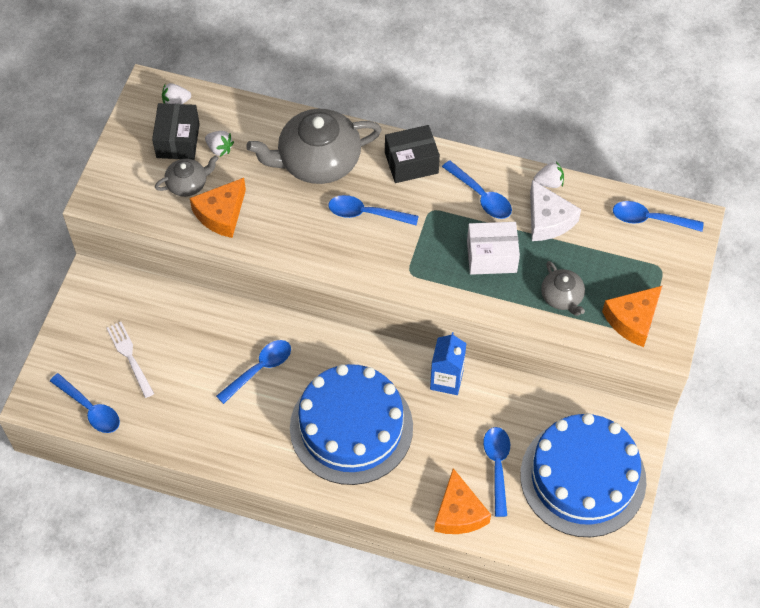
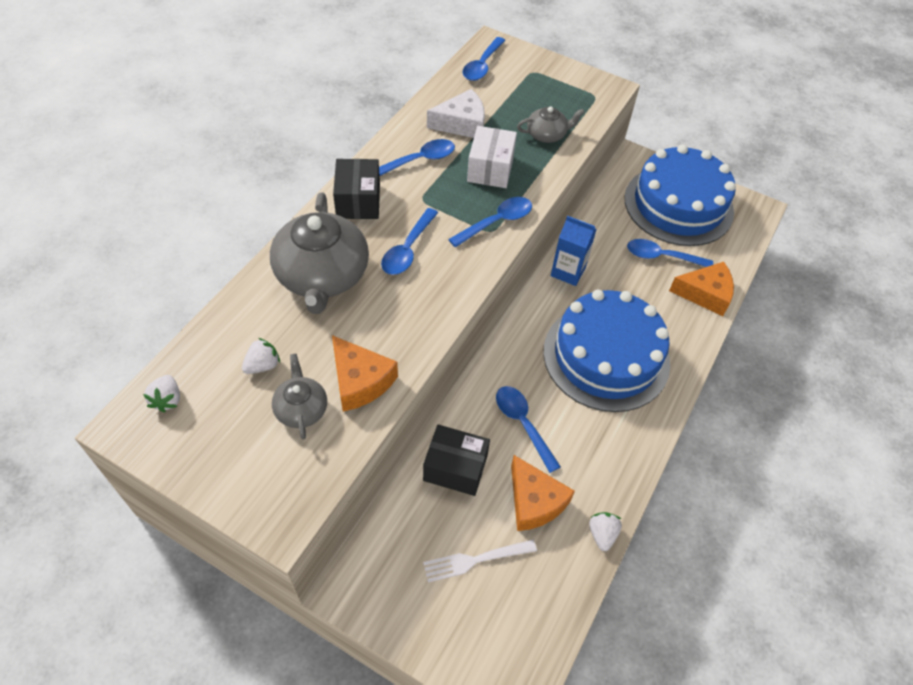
camera: 80 degrees left, 5 degrees down
blue spoon [50,373,120,433] -> blue spoon moved to [448,197,532,247]
black box [152,103,200,160] -> black box moved to [423,424,490,496]
white strawberry [534,162,564,188] -> white strawberry moved to [589,512,622,551]
orange cheese [602,286,662,347] -> orange cheese moved to [511,455,575,531]

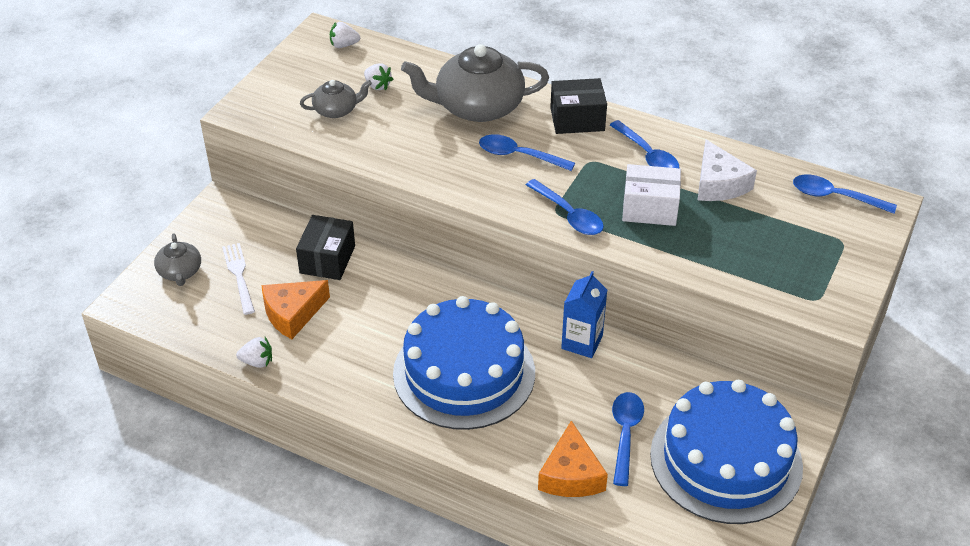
camera: 90 degrees right, 10 degrees down
orange cheese [332,335,398,412] -> none
blue spoon [496,386,561,473] -> none
grey teapot [517,106,585,143] -> grey teapot moved to [154,234,201,286]

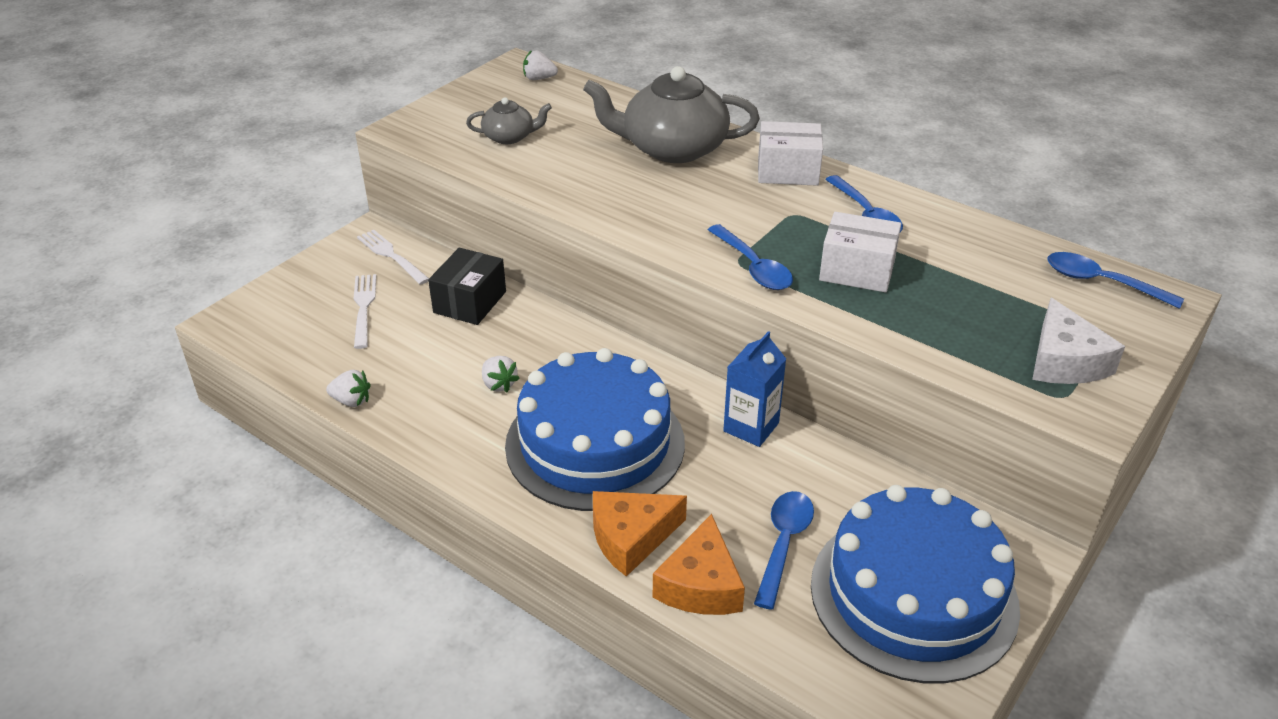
camera: 10 degrees right, 5 degrees down
grey teapot [154,234,201,286] -> none
orange cheese [262,280,330,339] -> orange cheese moved to [593,491,687,577]
white strawberry [364,63,393,90] -> white strawberry moved to [482,356,520,392]
blue spoon [479,134,575,171] -> none
black box [550,78,607,134] -> white box [758,121,823,186]
white cheese [698,140,757,201] -> white cheese moved to [1032,298,1125,384]
none -> white fork [357,230,429,285]

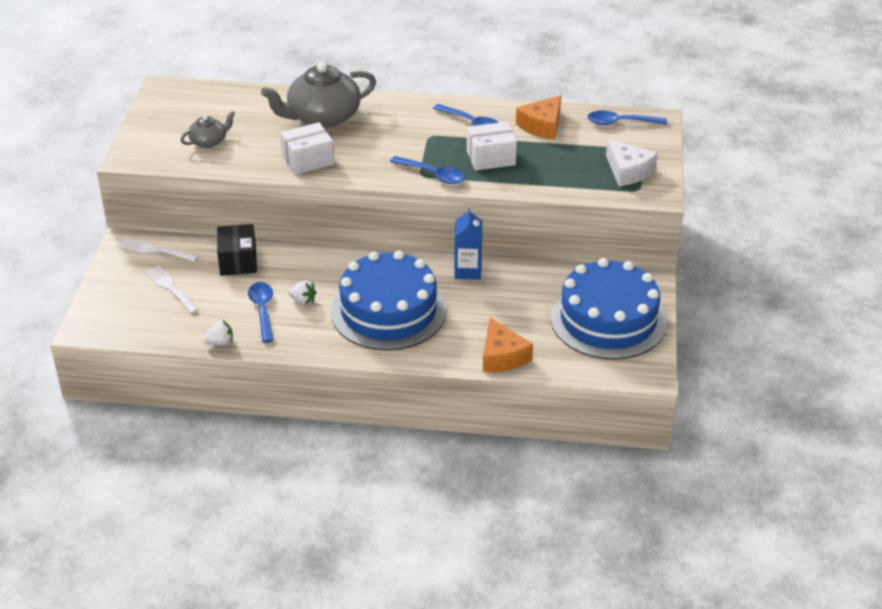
camera: 30 degrees left, 0 degrees up
white strawberry [523,50,558,80] -> none
orange cheese [593,491,687,577] -> orange cheese moved to [516,95,561,140]
blue spoon [754,491,814,610] -> blue spoon moved to [248,282,274,343]
white box [758,121,823,186] -> white box moved to [280,122,334,175]

